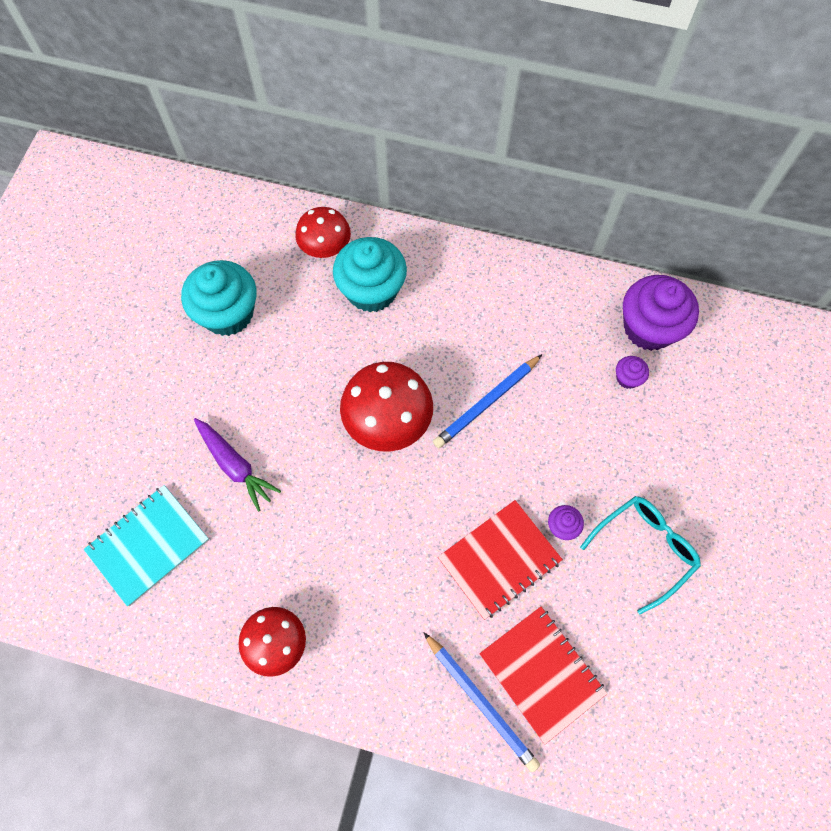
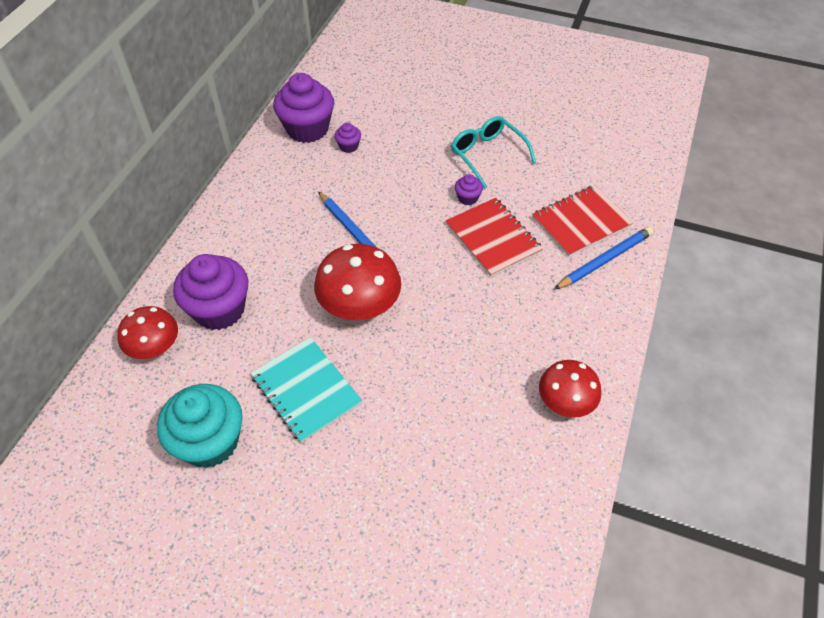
camera: 85 degrees left, 15 degrees down
turquoise notebook [84,485,209,607] -> turquoise notebook moved to [250,337,362,443]
purple carrot [194,418,281,512] -> none
turquoise cupcake [333,237,407,312] -> purple cupcake [173,254,248,330]

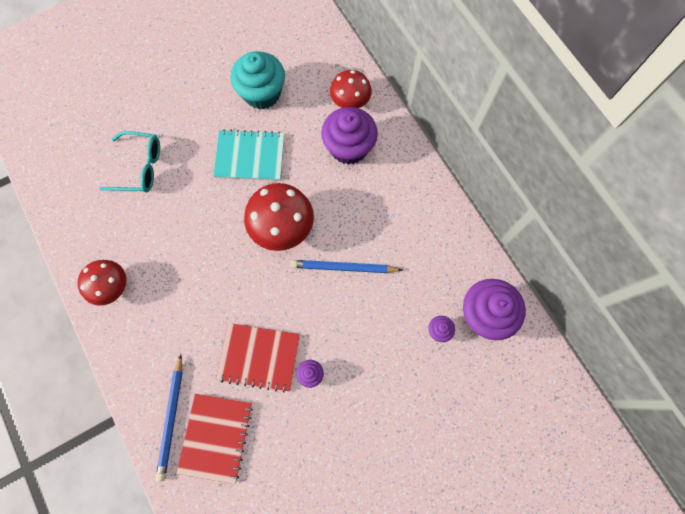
camera: 130 degrees right, 20 degrees up
turquoise glasses [451,116,536,189] -> turquoise glasses moved to [99,131,160,192]

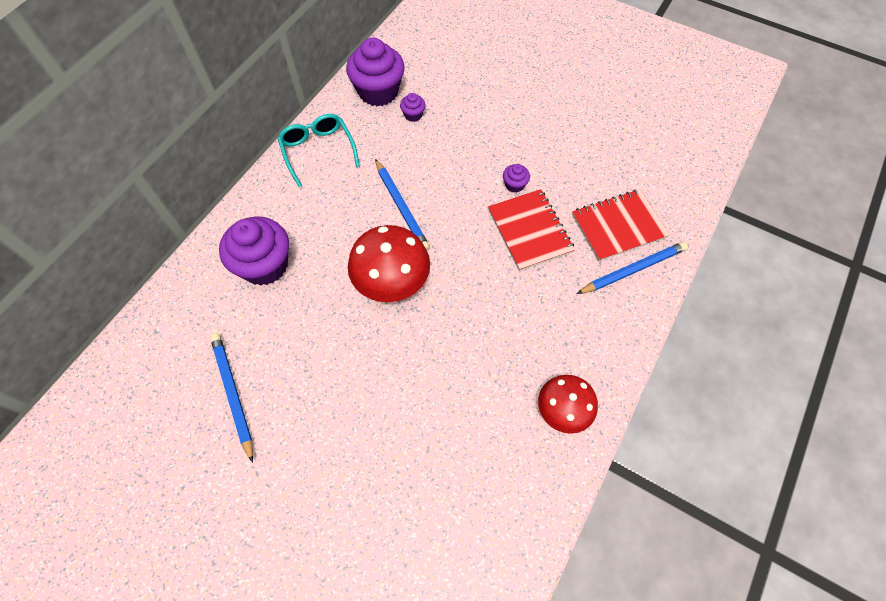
camera: 120 degrees left, 10 degrees down
turquoise glasses [99,131,160,192] -> turquoise glasses moved to [277,114,360,187]
turquoise notebook [213,129,284,181] -> none
turquoise cupcake [230,51,285,109] -> blue pencil [210,333,253,463]
red mushroom [330,70,372,108] -> none

